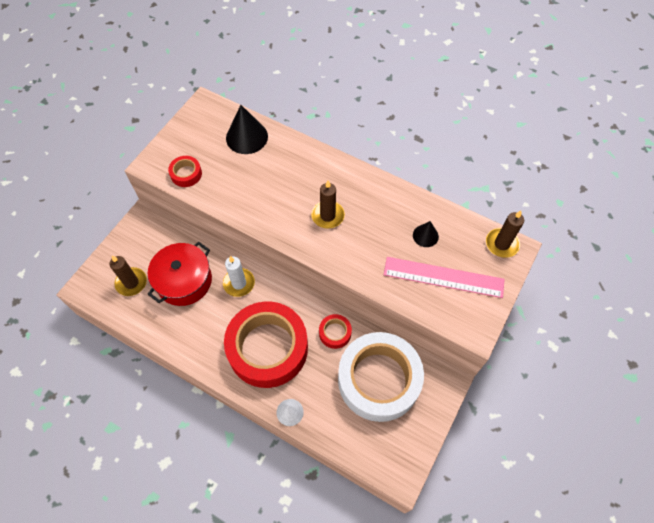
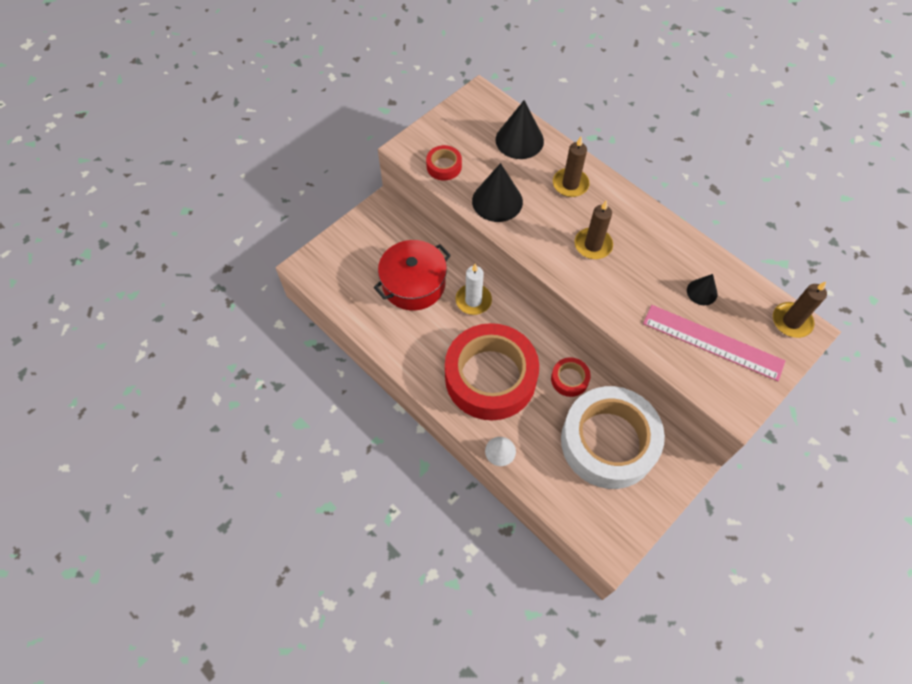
camera: 15 degrees right, 0 degrees up
brown candle [109,256,147,296] -> brown candle moved to [553,137,590,197]
none -> black cone [472,163,523,222]

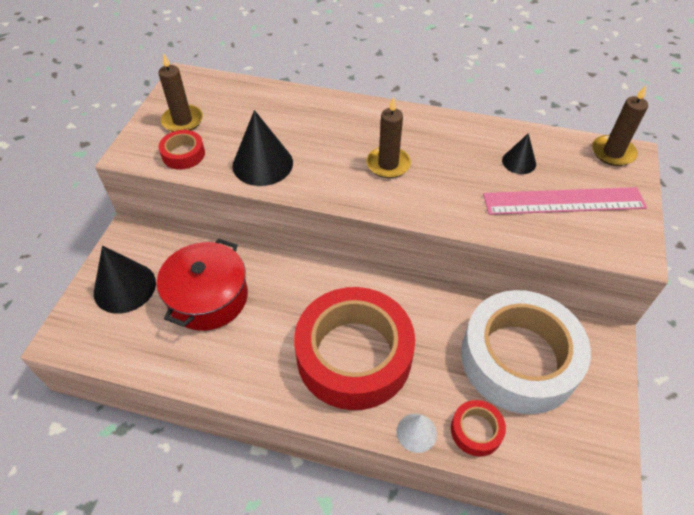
camera: 30 degrees left, 10 degrees down
white candle [455,264,492,315] -> none
black cone [496,100,544,159] -> black cone moved to [94,246,156,314]
red tape [551,357,591,397] -> red tape moved to [451,400,506,457]
brown candle [553,137,590,197] -> brown candle moved to [158,53,203,132]

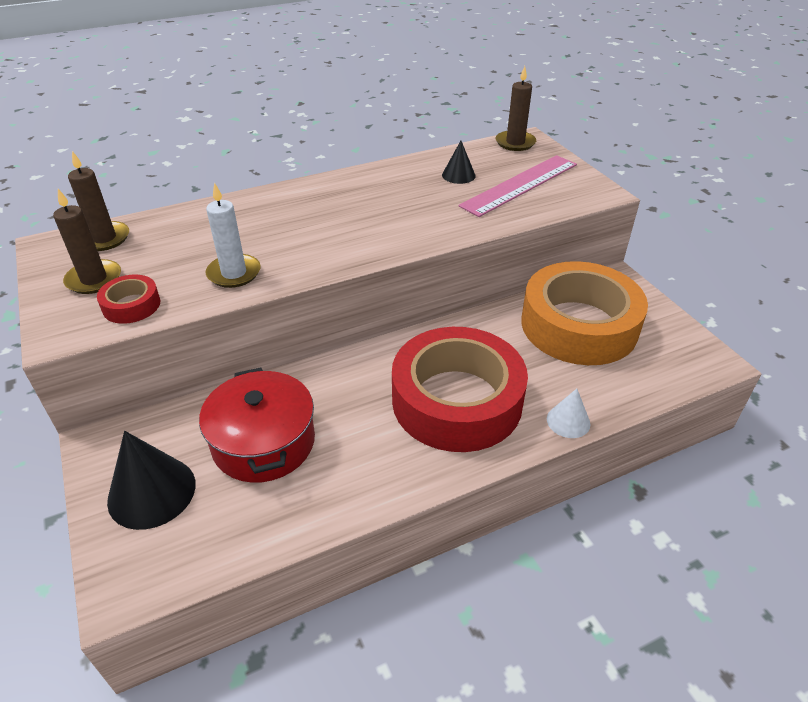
camera: 40 degrees left, 10 degrees down
black cone [232,110,293,186] -> white candle [205,182,261,288]
brown candle [366,97,411,178] -> brown candle moved to [68,151,129,251]
red tape [451,400,506,457] -> none
white tape [461,290,591,414] -> orange tape [521,261,648,365]

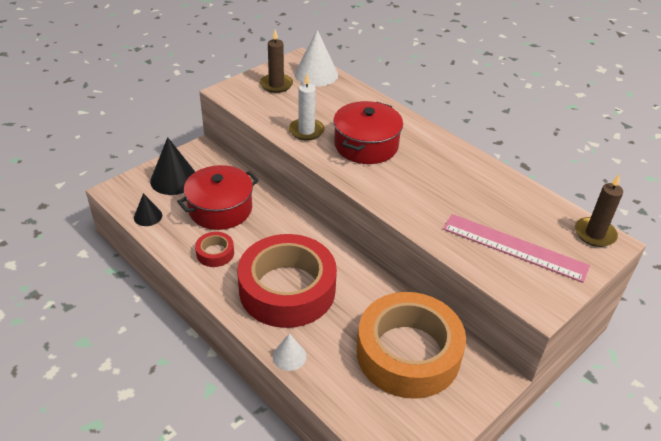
camera: 70 degrees right, 0 degrees up
brown candle [68,151,129,251] -> white cone [294,30,338,86]
red tape [97,274,160,324] -> red tape moved to [195,232,234,267]
black cone [442,141,476,184] -> black cone moved to [134,193,162,226]
none -> red pot [334,101,403,164]

